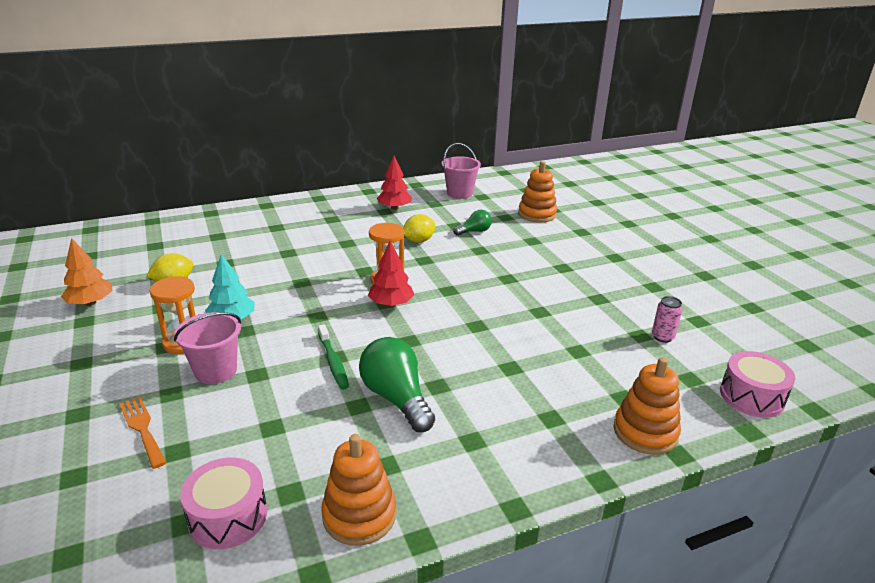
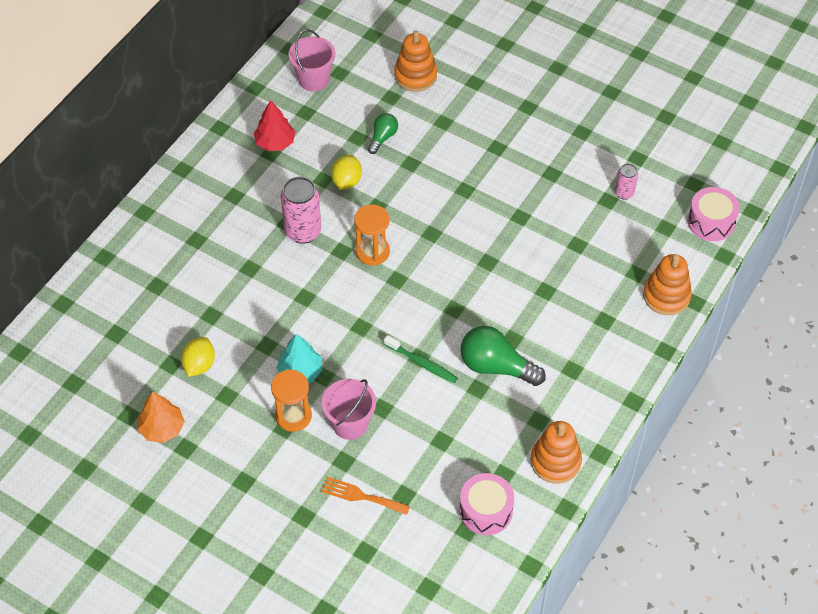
camera: 35 degrees left, 25 degrees up
red tree [368,241,414,307] -> none
none -> pink can [281,177,321,244]

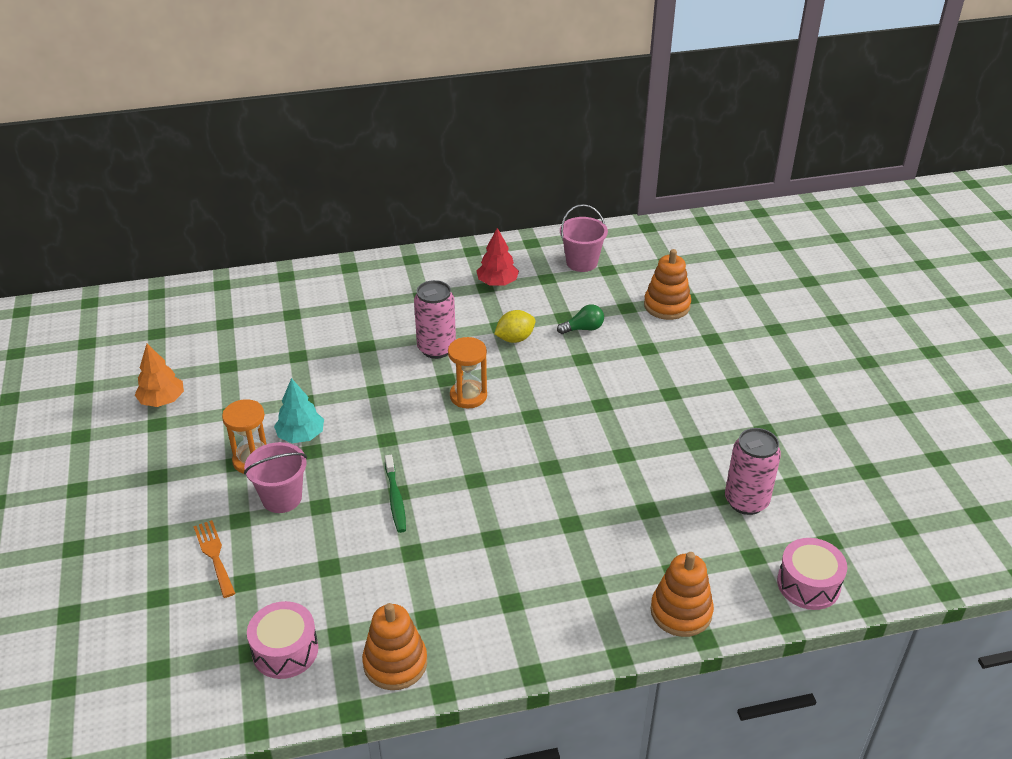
camera: 45 degrees right, 15 degrees down
yellow lemon [181,337,215,377] -> none
green light bulb [460,326,546,386] -> none
pink can [615,164,638,200] -> pink can [725,428,781,515], size x1.83

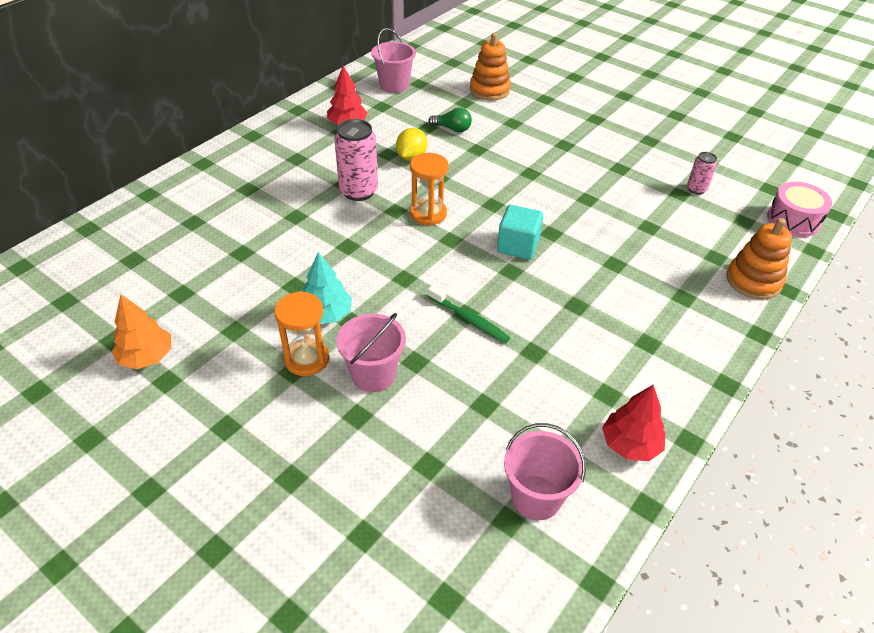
camera: 40 degrees left, 5 degrees up
orange fork [193,520,235,598] -> none
pink drum [247,601,318,679] -> pink bucket [504,423,586,520]
orange stacking toy [362,603,427,690] -> red tree [602,385,665,461]
green light bulb [557,304,604,334] -> green light bulb turned 75 degrees clockwise [428,108,472,132]
pink can [725,428,781,515] -> pink can [687,152,717,195], size x0.55
none -> turquoise cube [497,205,543,259]

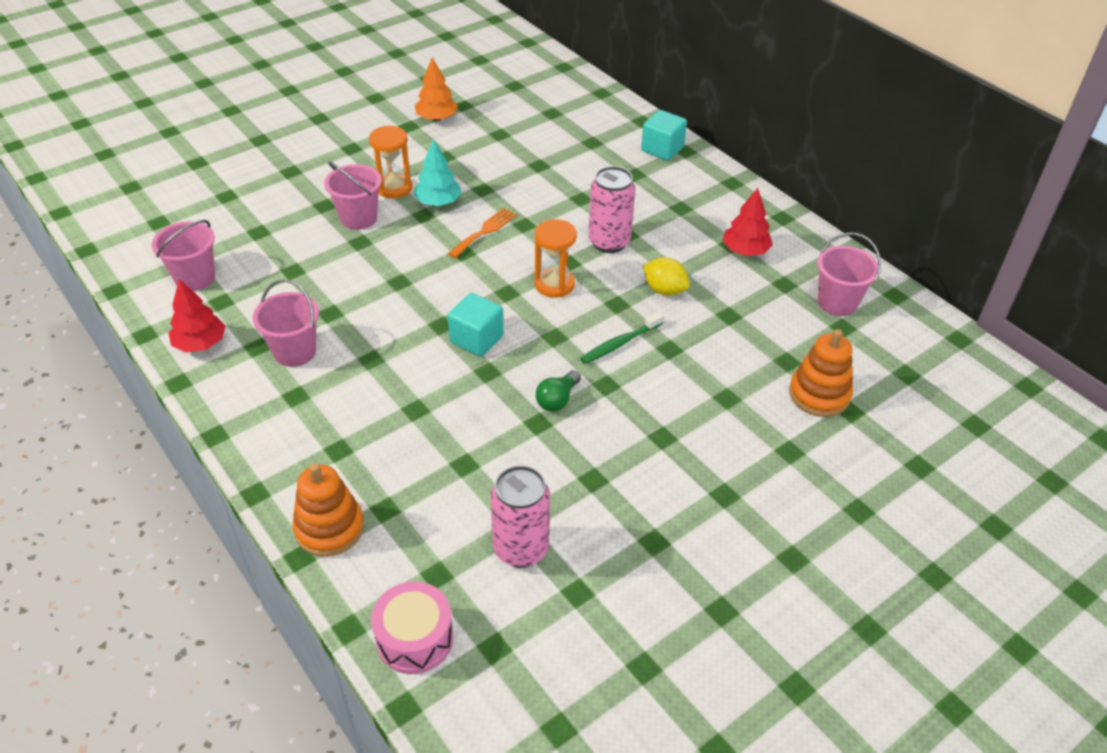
camera: 105 degrees right, 0 degrees up
green toothbrush [427,285,510,343] -> green toothbrush moved to [580,312,664,364]
green light bulb [428,108,472,132] -> green light bulb moved to [536,370,581,412]
pink can [687,152,717,195] -> pink can [490,466,550,568], size x1.83
none -> pink bucket [253,279,319,367]
none -> orange fork [448,208,517,258]
none -> turquoise cube [641,110,687,161]

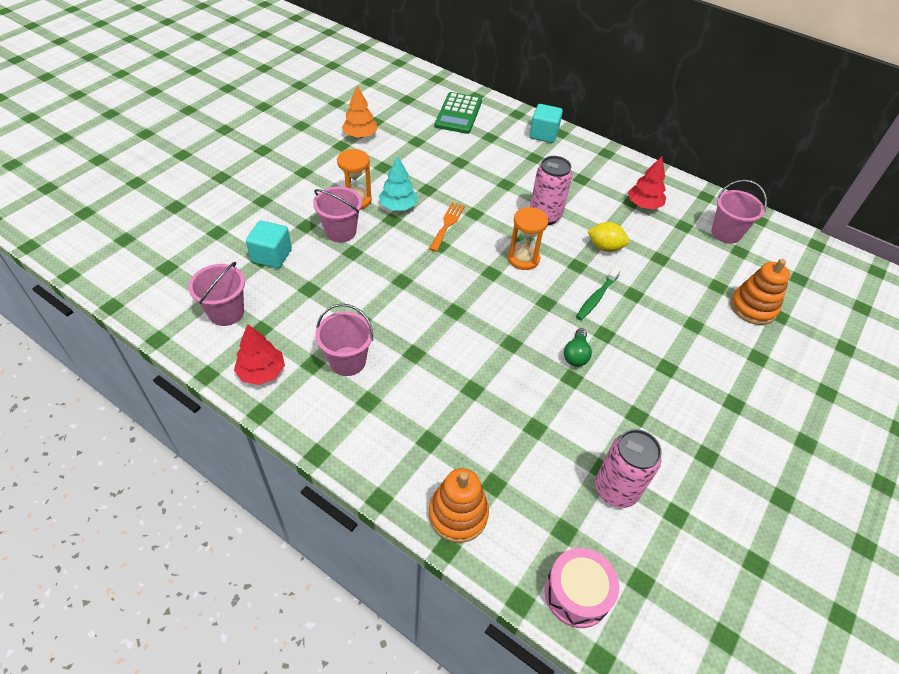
camera: 20 degrees left, 5 degrees up
turquoise cube [448,293,504,357] -> turquoise cube moved to [246,220,292,268]
none -> green calculator [435,92,482,134]

